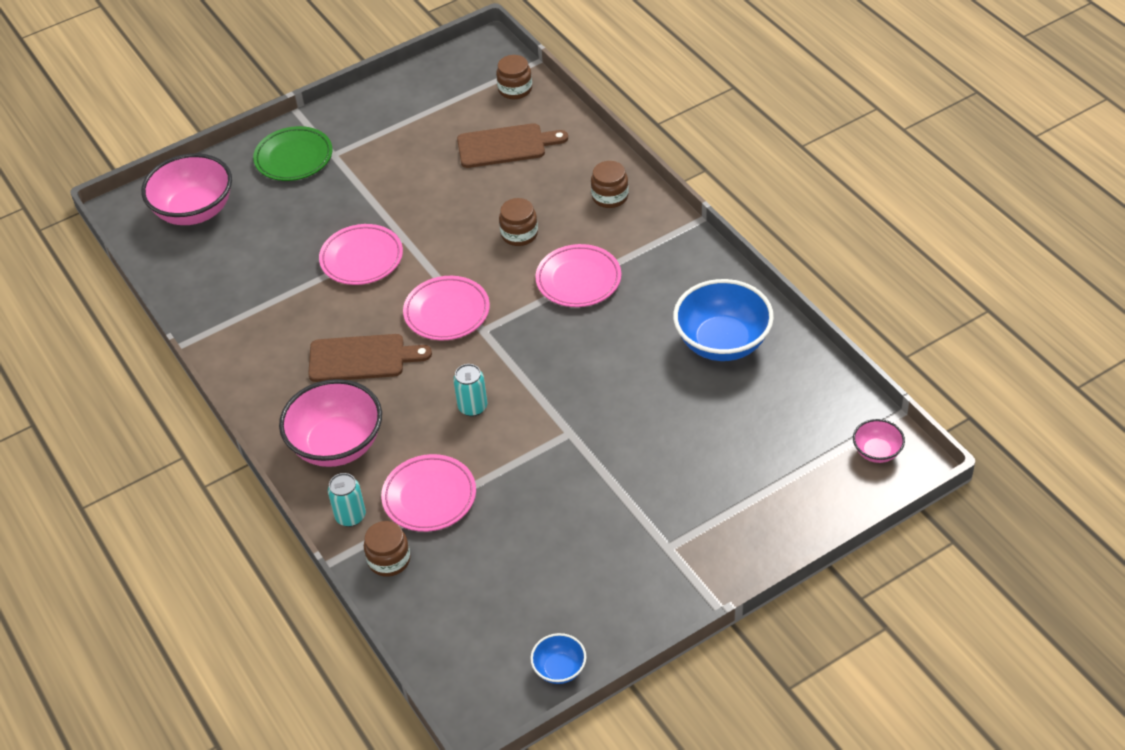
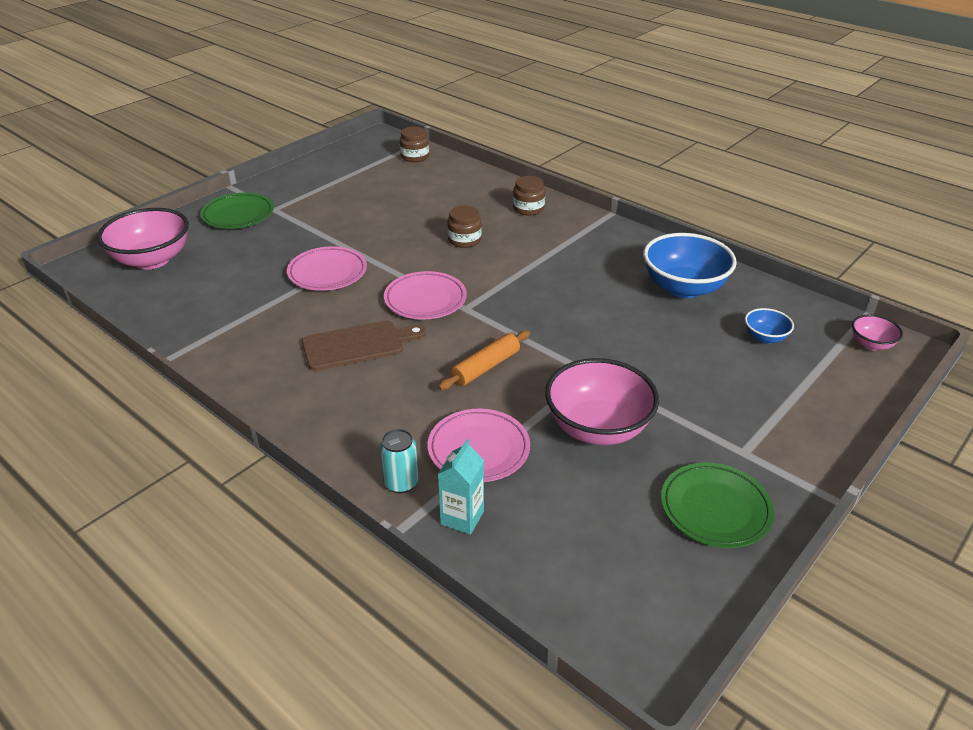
camera: 20 degrees left, 10 degrees down
pink bowl [279,379,382,467] -> pink bowl moved to [545,358,659,445]
brown jar [364,521,410,577] -> turquoise carton [437,439,484,535]
turquoise can [453,364,487,417] -> orange rolling pin [438,330,530,390]
brown cutting board [457,123,568,168] -> none
blue bowl [530,633,586,684] -> blue bowl moved to [745,308,794,344]
pink plate [535,244,621,307] -> none
none -> green plate [661,462,775,548]

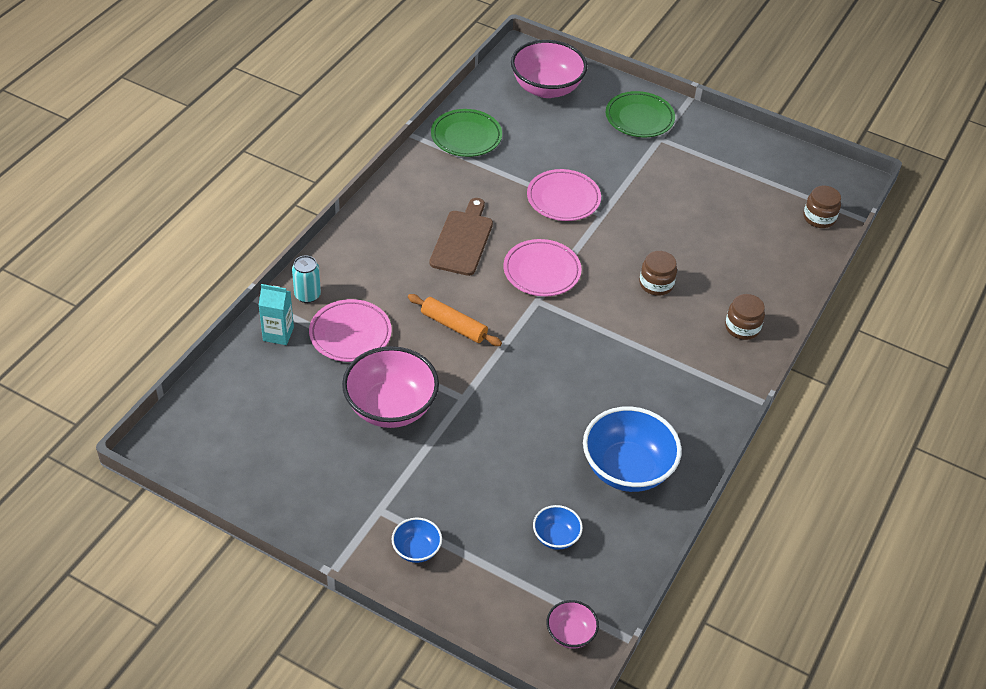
camera: 75 degrees right, 10 degrees up
brown cutting board [302,321,426,371] -> brown cutting board turned 135 degrees counterclockwise [429,198,493,276]
green plate [661,462,775,548] -> green plate moved to [431,109,502,157]
none -> blue bowl [392,518,442,563]

